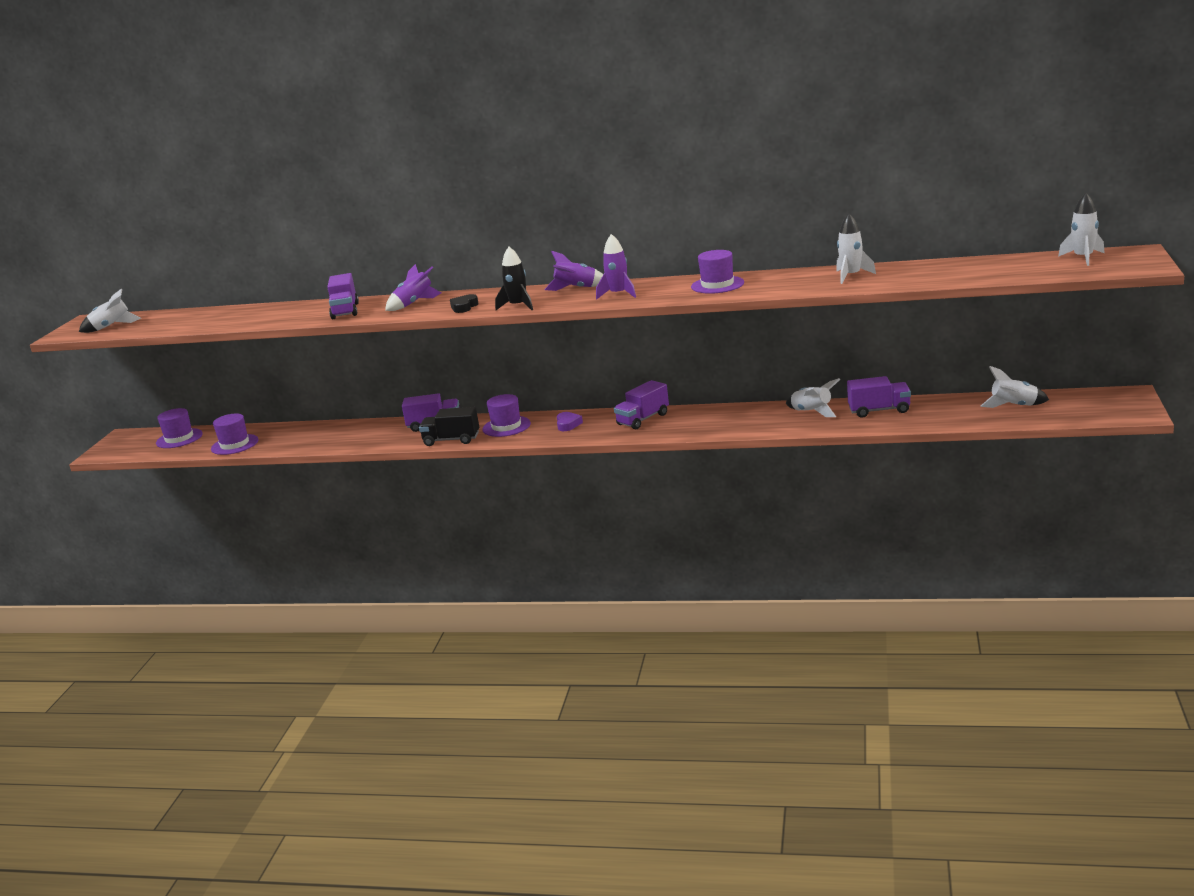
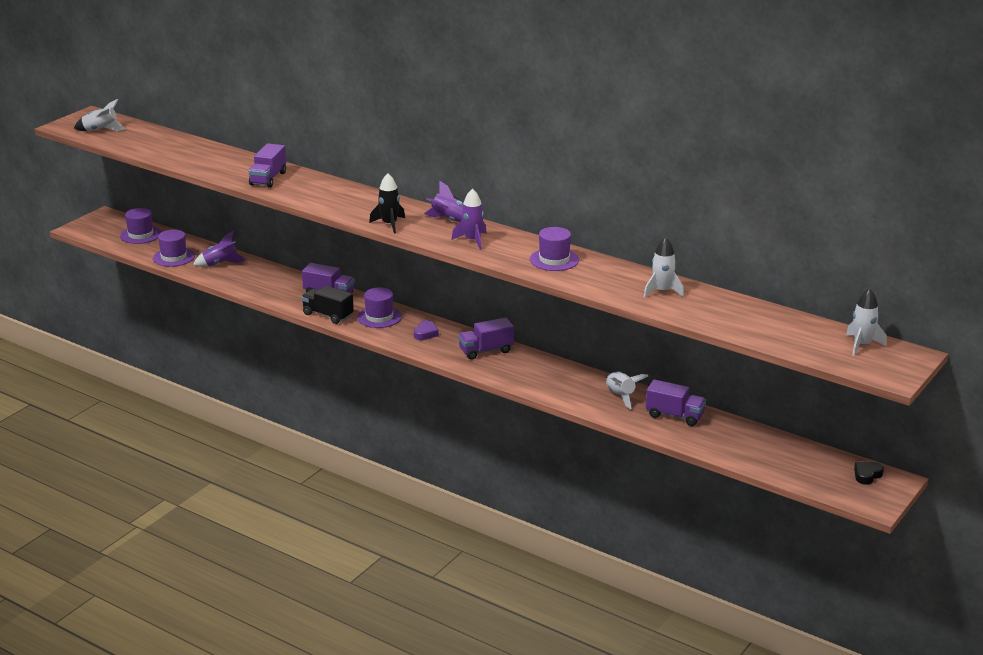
camera: 20 degrees right, 5 degrees up
purple rocket [385,264,441,311] -> purple rocket moved to [193,231,246,267]
black heart [450,294,479,313] -> black heart moved to [854,462,884,485]
white rocket [981,366,1049,408] -> none

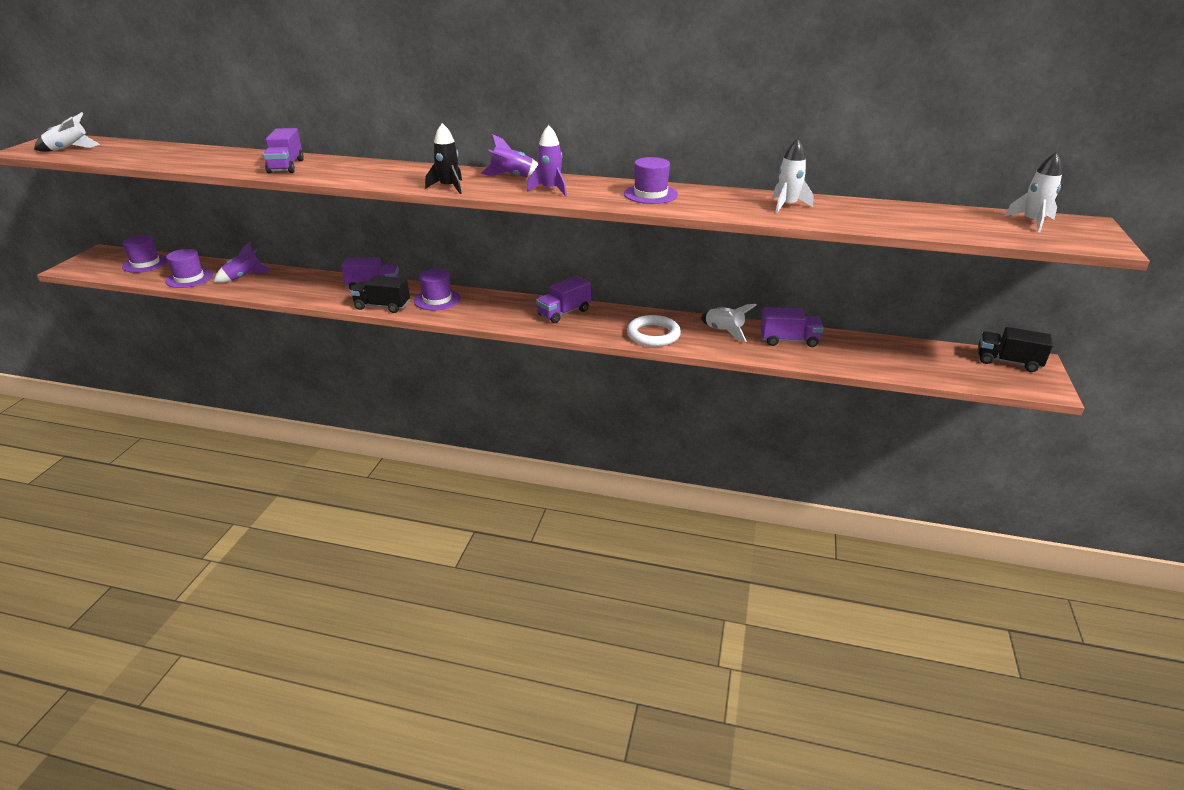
camera: 20 degrees left, 5 degrees up
purple heart [414,320,439,340] -> none
black heart [854,462,884,485] -> black truck [978,327,1053,372]
none -> white ring [627,315,681,347]

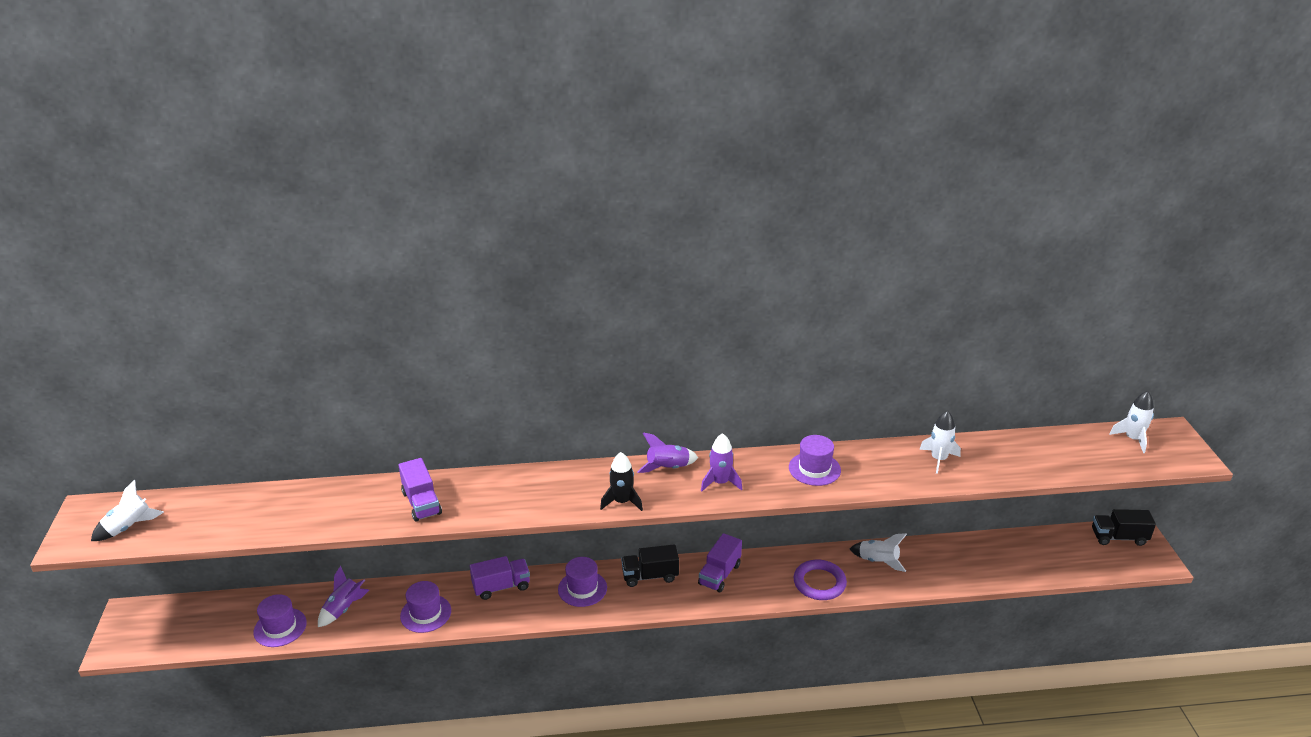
camera: 20 degrees left, 0 degrees up
purple hat [122,235,168,273] -> purple hat moved to [400,581,451,633]
black truck [350,275,410,313] -> black truck moved to [621,544,679,587]
white ring [627,315,681,347] -> purple ring [794,560,847,600]
purple truck [760,307,824,347] -> none

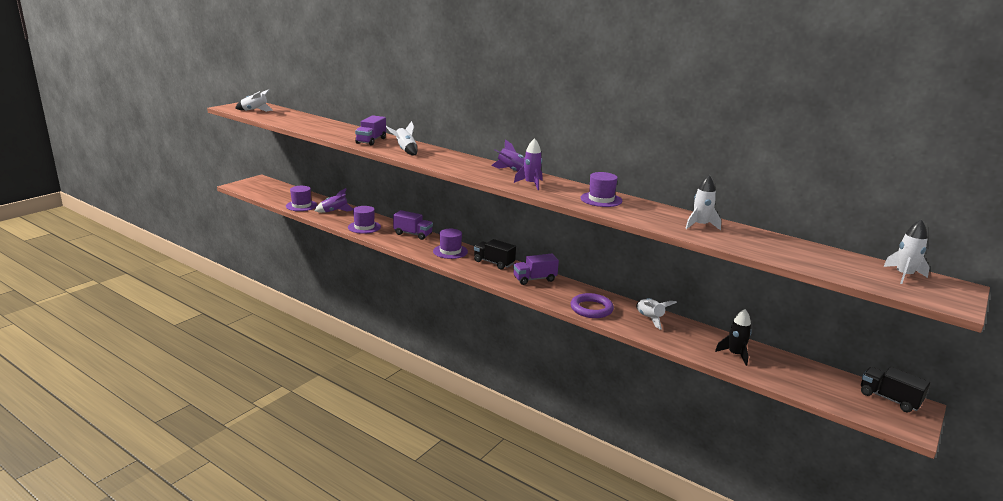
camera: 40 degrees right, 10 degrees down
black rocket [600,452,643,511] -> black rocket moved to [715,309,752,366]
none -> white rocket [386,121,418,155]

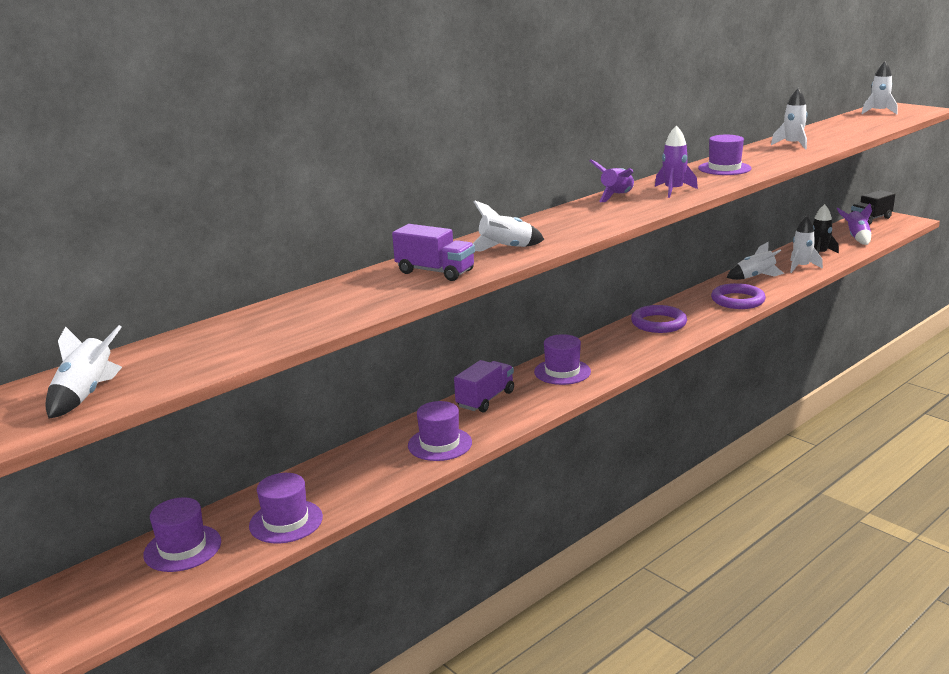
camera: 75 degrees left, 0 degrees up
purple rocket [314,188,353,213] -> purple rocket moved to [837,204,872,245]
black truck [474,239,516,270] -> none
purple truck [513,254,559,285] -> purple ring [631,305,687,333]
none -> purple hat [143,497,221,572]
none -> white rocket [790,216,823,273]

